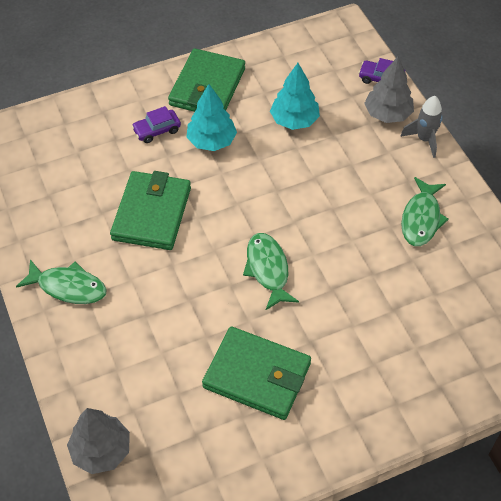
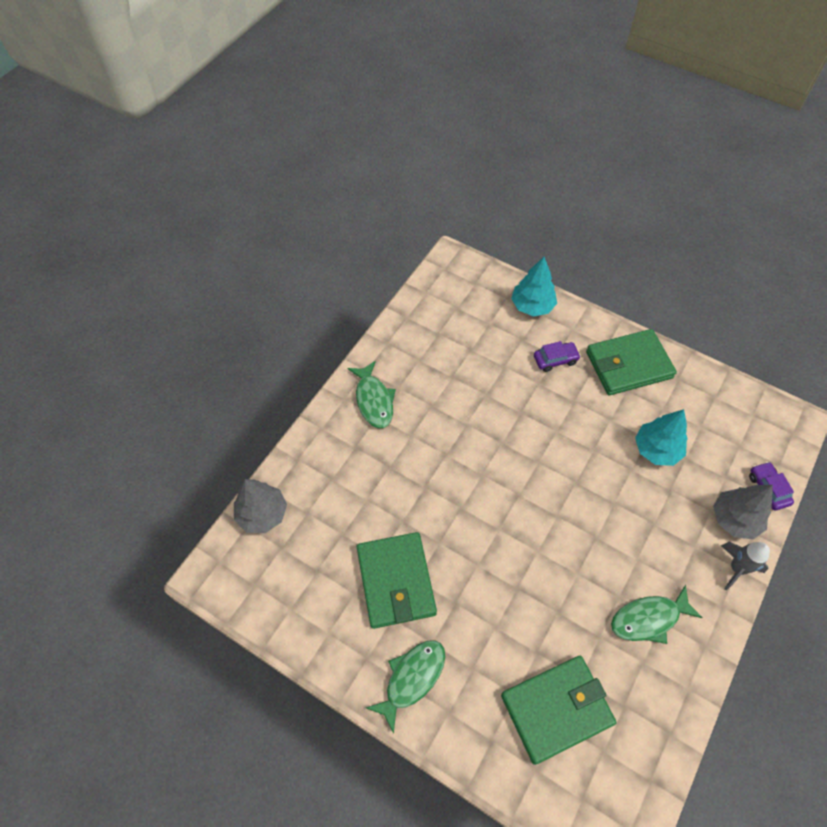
camera: 55 degrees right, 5 degrees up
green wallet [110,171,191,250] -> green wallet moved to [501,656,617,765]
purple car [132,106,181,143] -> purple car turned 135 degrees clockwise [534,341,581,372]
turquoise tree [186,84,237,151] -> turquoise tree moved to [511,257,557,316]
green fish [243,233,299,310] -> green fish moved to [366,640,445,734]

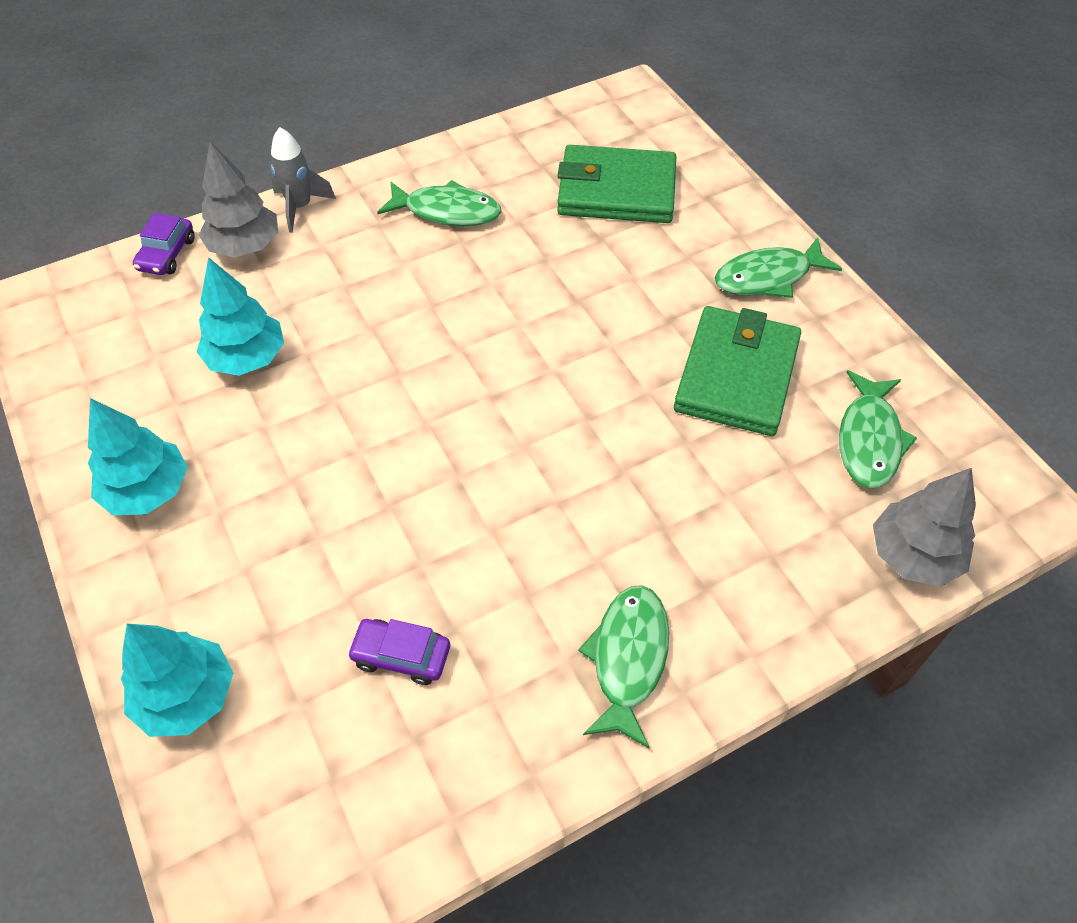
camera: 150 degrees left, 5 degrees down
purple car [534,341,581,372] -> purple car moved to [347,619,450,685]
green wallet [586,329,677,395] -> turquoise tree [88,398,188,515]
none -> green fish [839,370,917,488]

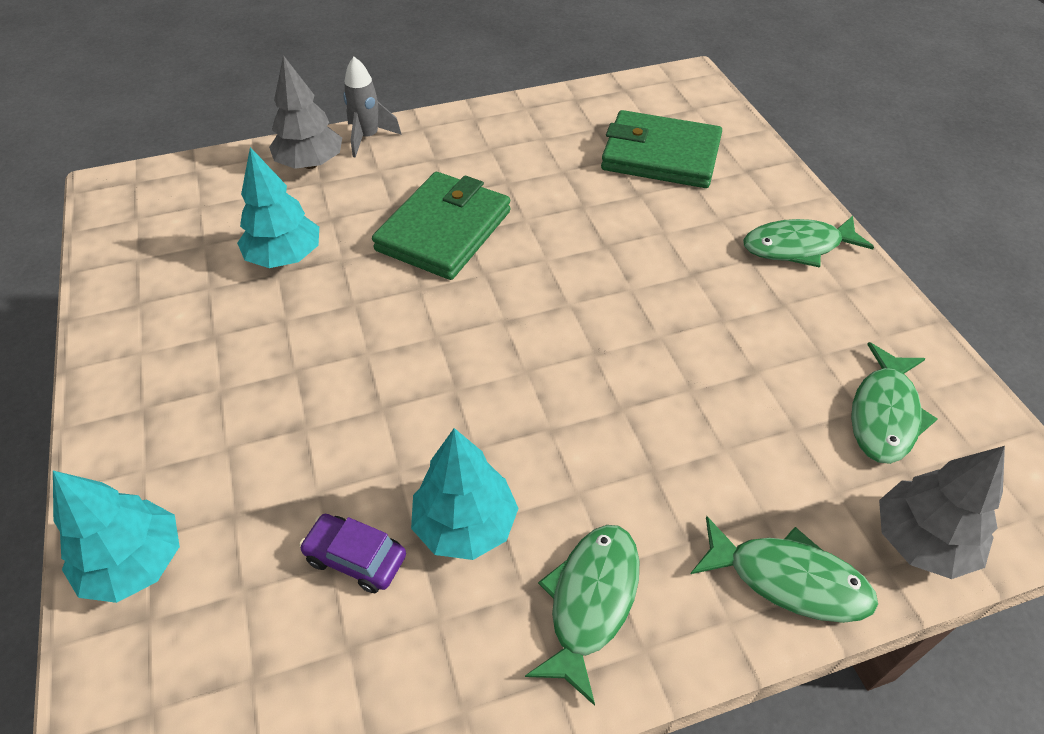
camera: 10 degrees right, 5 degrees down
turquoise tree [88,398,188,515] -> turquoise tree moved to [411,428,519,560]
purple car [133,213,195,275] -> none
green fish [377,180,501,226] -> green fish moved to [691,516,878,623]
green wallet [674,306,801,436] -> green wallet moved to [372,172,511,280]

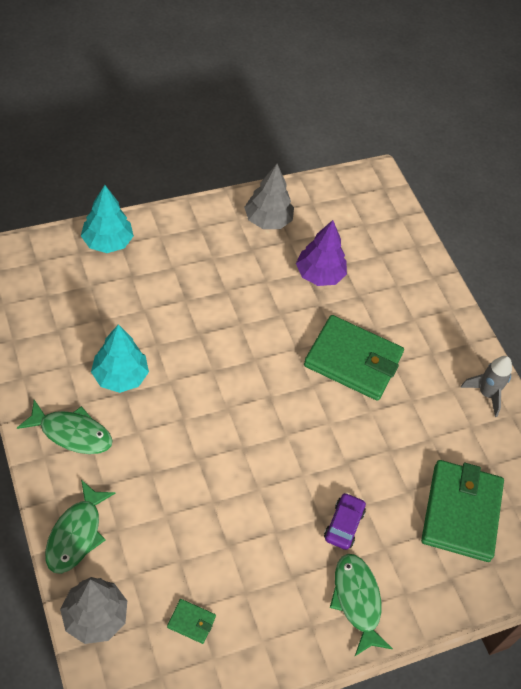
camera: 80 degrees right, 5 degrees up
turquoise tree [237,147,319,268] -> purple tree [296,220,347,286]
grey tree [269,55,342,169] -> grey tree moved to [244,164,294,229]
purple car [299,514,406,593] -> purple car moved to [324,493,366,550]
grey rocket [343,57,402,158] -> grey rocket moved to [461,356,512,417]
green fish [851,342,937,464] -> green wallet [167,599,216,644]

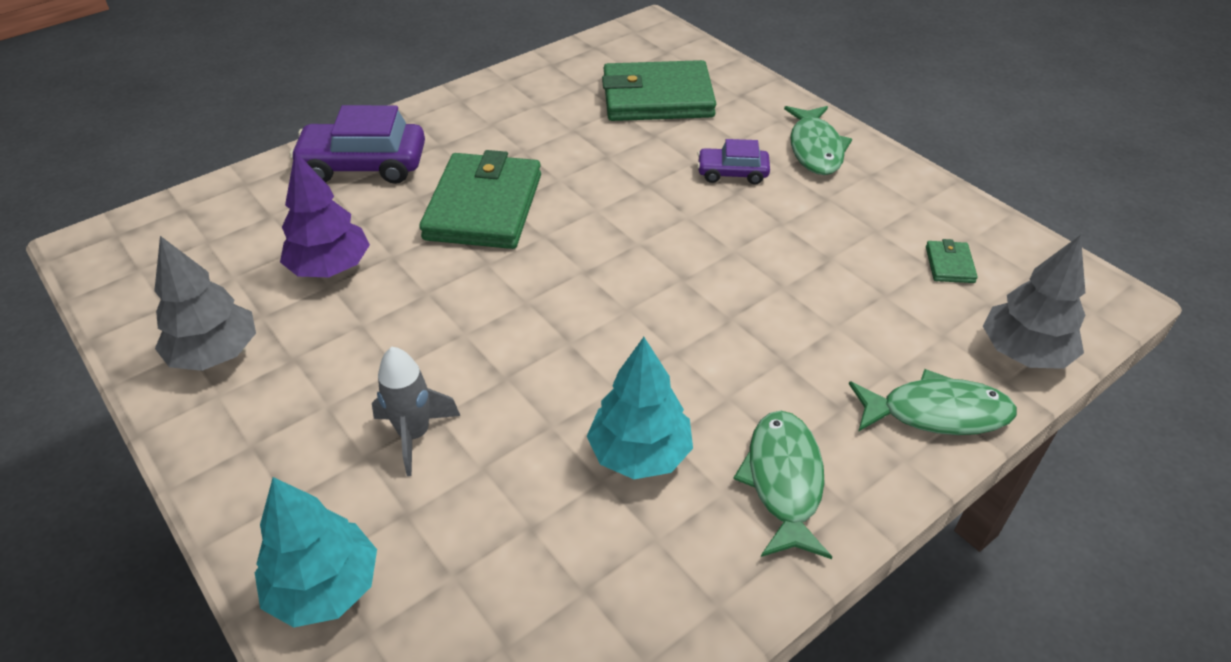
camera: 100 degrees left, 10 degrees down
green fish [330,554,393,657] -> green fish turned 60 degrees counterclockwise [784,106,852,175]
grey rocket [461,356,512,417] -> grey rocket moved to [372,347,460,476]
none -> purple car [290,105,425,184]

